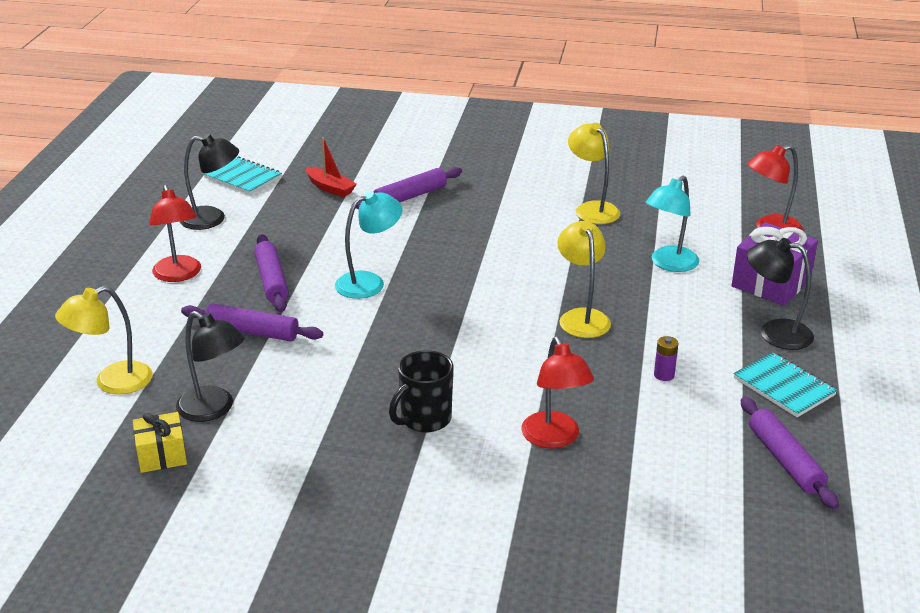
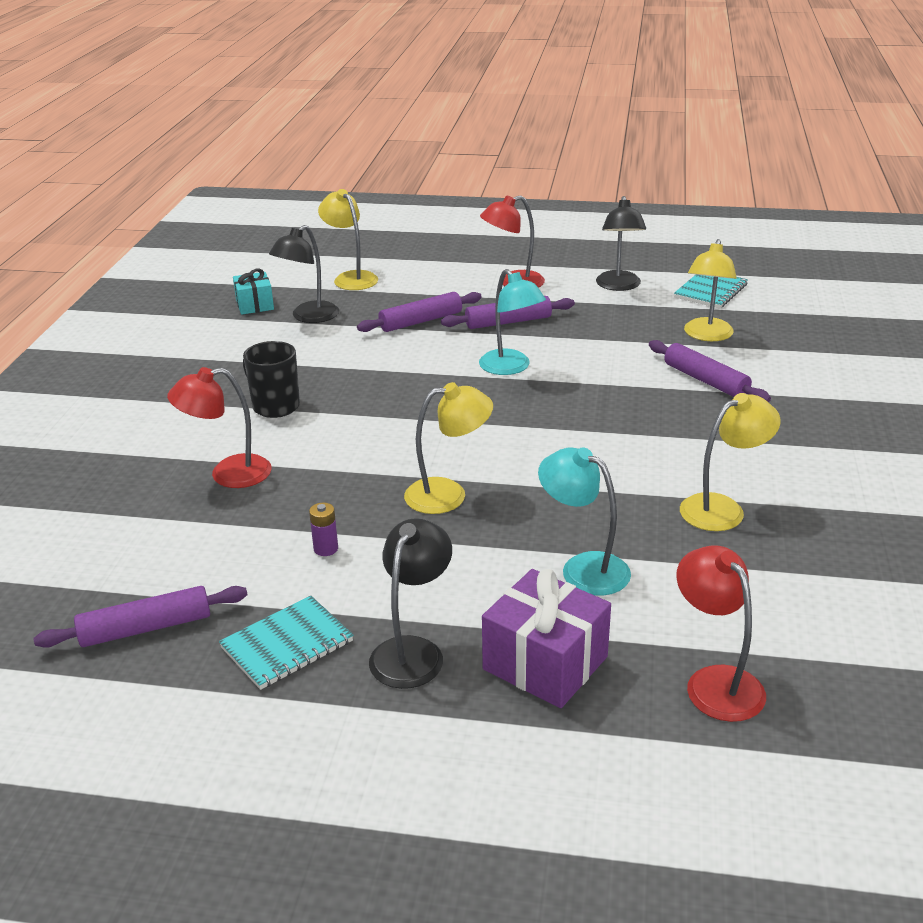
camera: 90 degrees right, 0 degrees up
yellow gift [133,412,187,473] -> turquoise gift [233,269,274,315]
purple rolling pin [181,303,323,341] -> purple rolling pin turned 45 degrees clockwise [357,292,482,332]
red boat [306,137,357,197] -> yellow lamp [684,239,737,341]

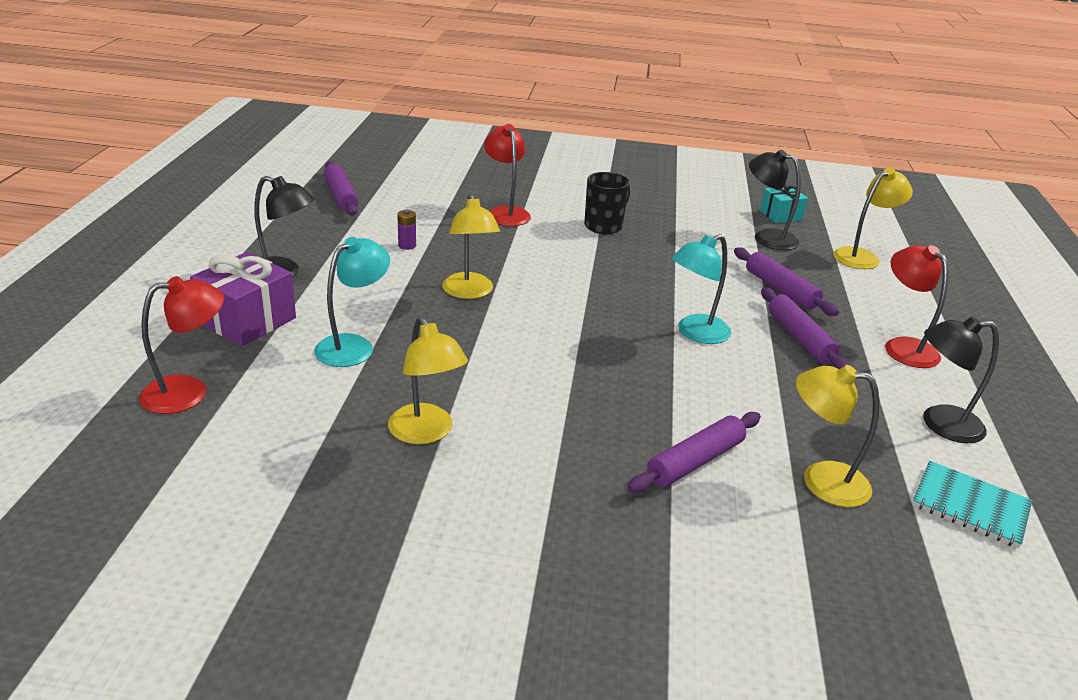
camera: 85 degrees right, 0 degrees up
turquoise notebook [219,596,353,690] -> none

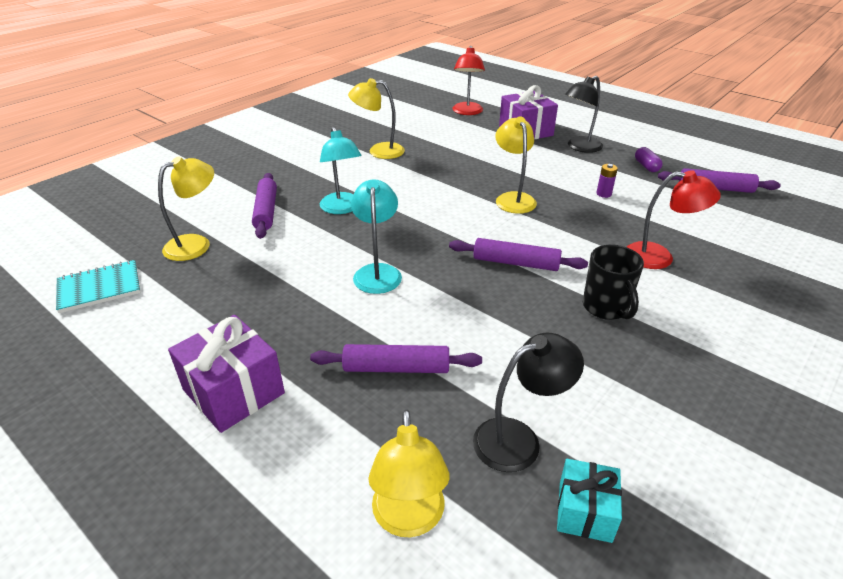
camera: 125 degrees right, 5 degrees up
turquoise lamp [314,237,390,367] -> turquoise lamp moved to [320,127,361,214]
yellow lamp [442,193,500,299] -> yellow lamp turned 60 degrees clockwise [495,116,537,214]
purple rolling pin [761,287,849,369] -> purple rolling pin moved to [449,238,588,271]
red lamp [885,245,948,368] -> purple gift [168,315,285,433]
black lamp [923,316,999,443] -> none
none -> purple capsule [635,147,663,172]

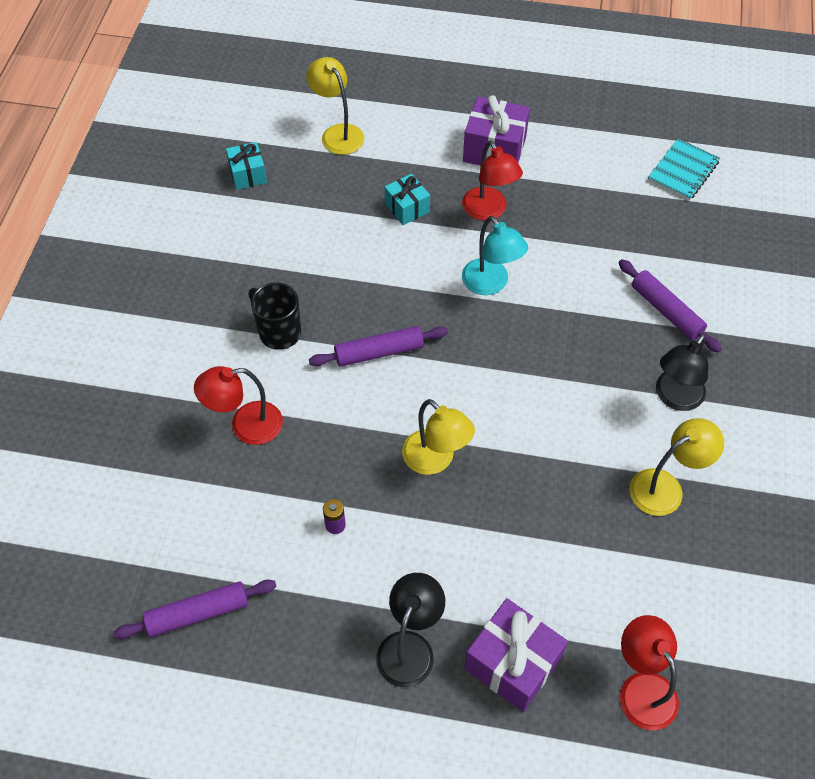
camera: 150 degrees right, 20 degrees up
yellow lamp [158,156,214,261] -> none
purple rolling pin [310,344,482,373] -> turquoise gift [385,174,430,225]
turquoise lamp [320,127,361,214] -> none
black lamp [473,333,584,472] -> black lamp moved to [656,334,708,411]
purple capsule [635,147,663,172] -> none
none -> red lamp [462,140,523,221]

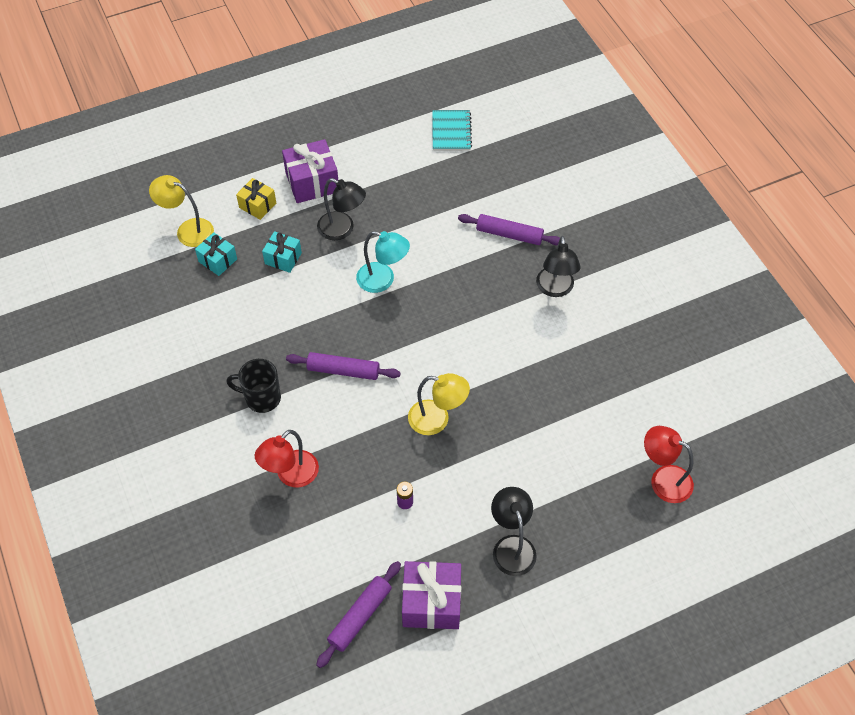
camera: 35 degrees left, 0 degrees up
turquoise gift [226,142,267,190] -> turquoise gift moved to [195,232,237,276]
purple rolling pin [309,326,448,366] -> purple rolling pin turned 60 degrees clockwise [286,352,401,380]
red lamp [462,140,523,221] -> black lamp [317,178,366,240]
purple gift [464,598,568,712] -> purple gift moved to [402,561,461,629]
yellow lamp [629,418,724,516] -> none
none -> yellow gift [236,178,276,220]

